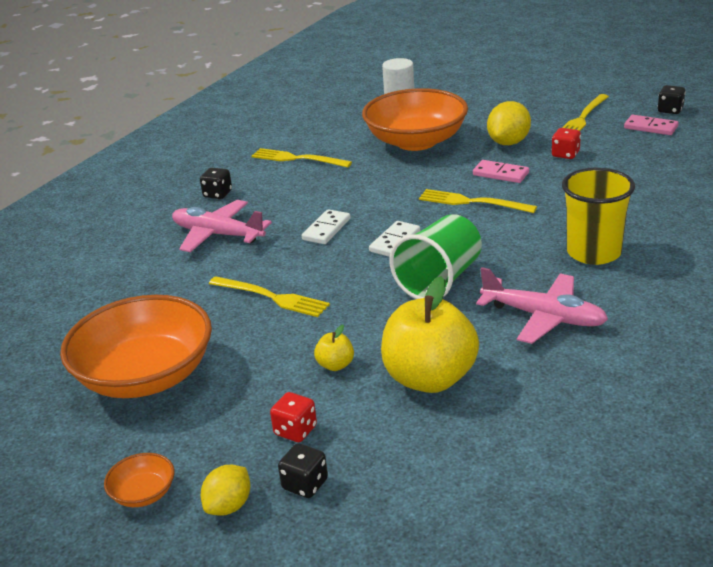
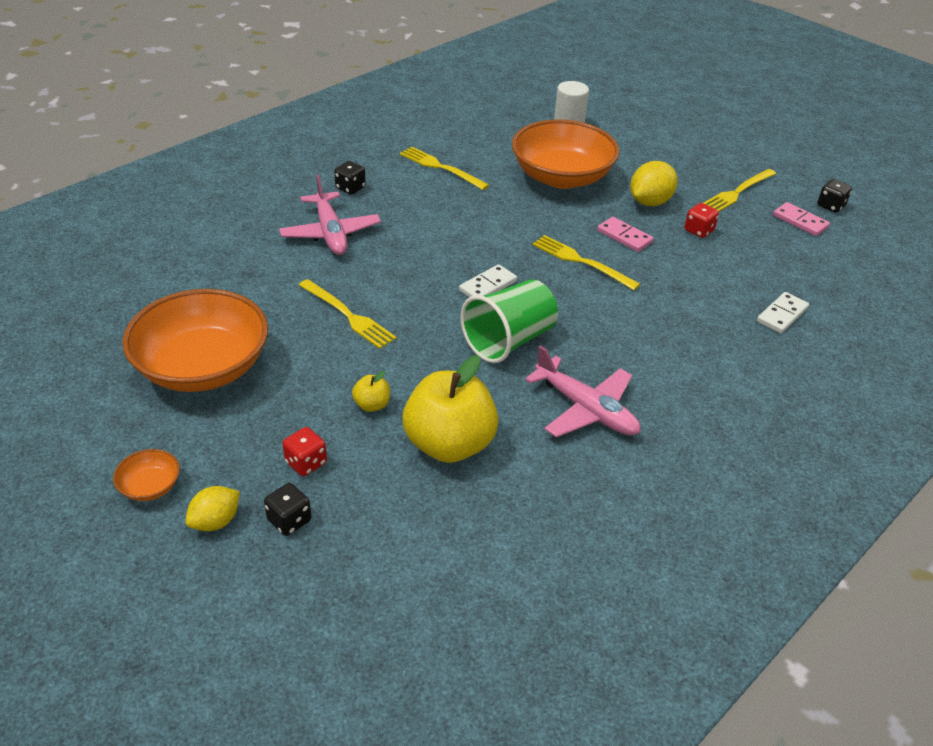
camera: 10 degrees right, 10 degrees up
pink plane [172,200,272,252] -> pink plane turned 150 degrees counterclockwise [279,175,381,255]
white domino [302,209,351,244] -> white domino moved to [757,292,809,333]
yellow cup [562,168,635,265] -> none

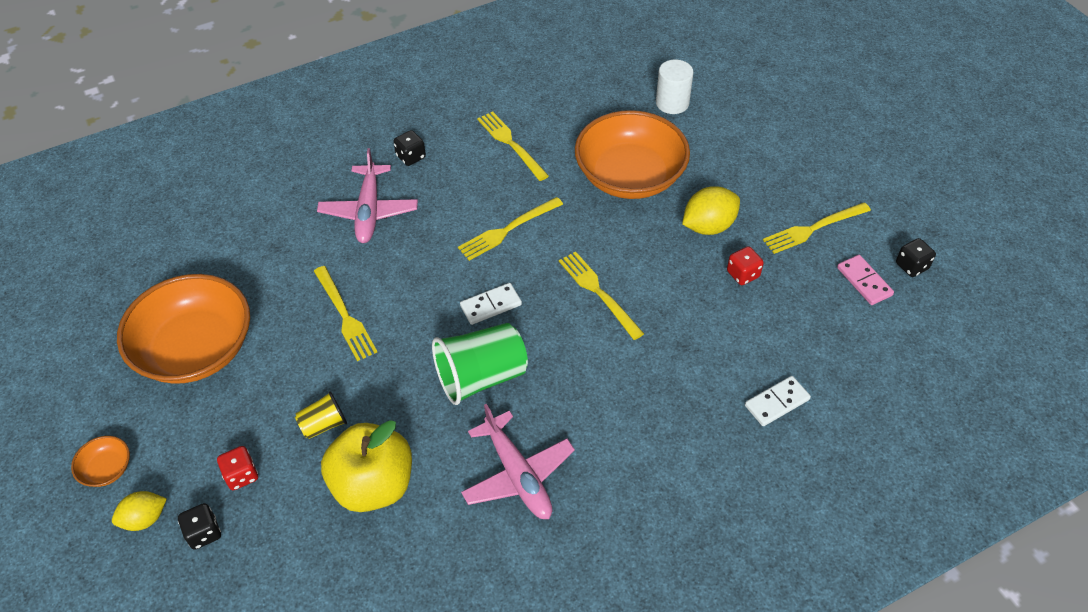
camera: 20 degrees right, 10 degrees up
yellow apple [352,371,390,412] -> yellow cup [295,391,347,439]
pink domino [597,217,654,252] -> none
none -> yellow fork [458,197,563,261]

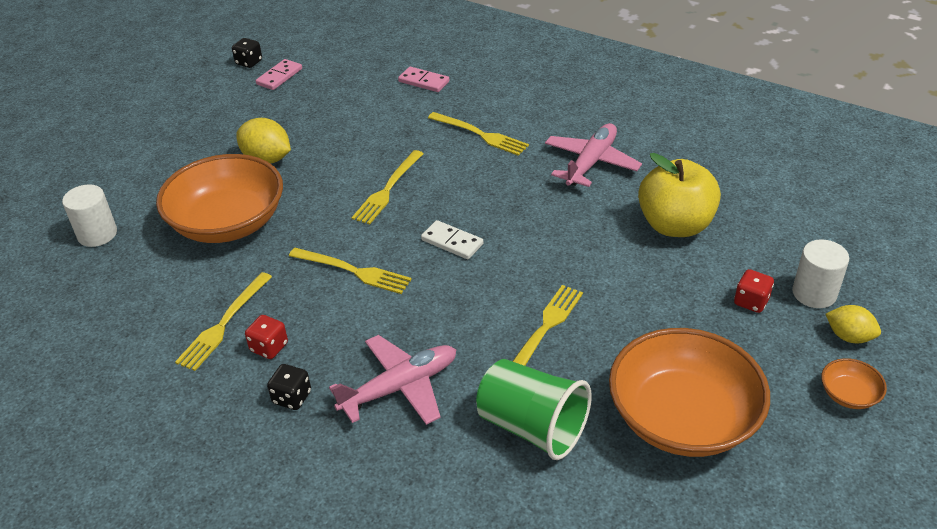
camera: 120 degrees left, 10 degrees down
black dice [178,503,221,550] -> white cylinder [792,239,849,308]
yellow cup [295,391,347,439] -> none
green cup [432,323,528,405] -> green cup moved to [476,359,592,460]
red dice [727,246,764,285] -> red dice moved to [245,315,288,359]
white domino [745,376,811,426] -> pink domino [398,67,449,92]
yellow fork [763,202,871,254] -> yellow fork moved to [428,112,529,156]

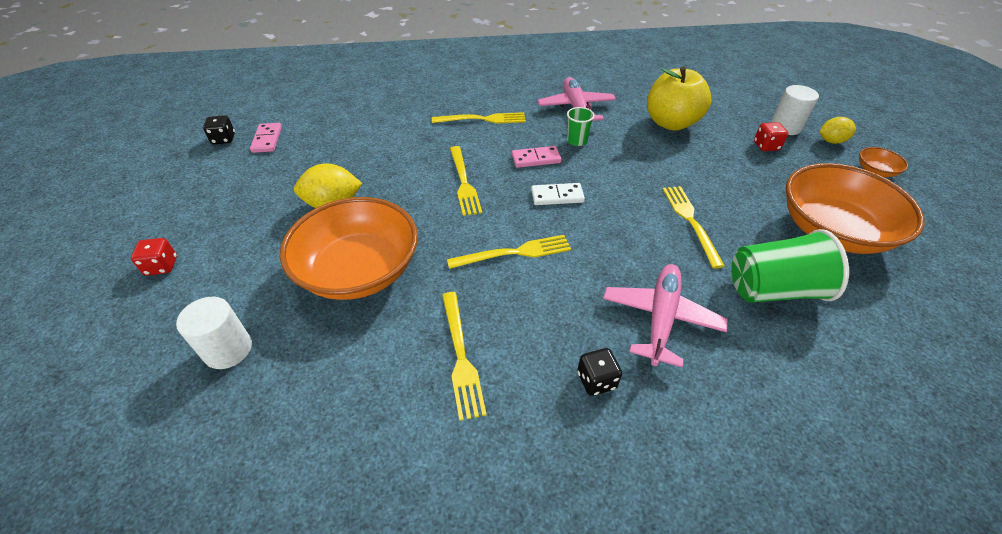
camera: 40 degrees left, 5 degrees up
red dice [245,315,288,359] -> red dice moved to [131,238,177,276]
pink domino [398,67,449,92] -> pink domino moved to [512,146,561,168]
none -> green cup [567,107,595,146]

